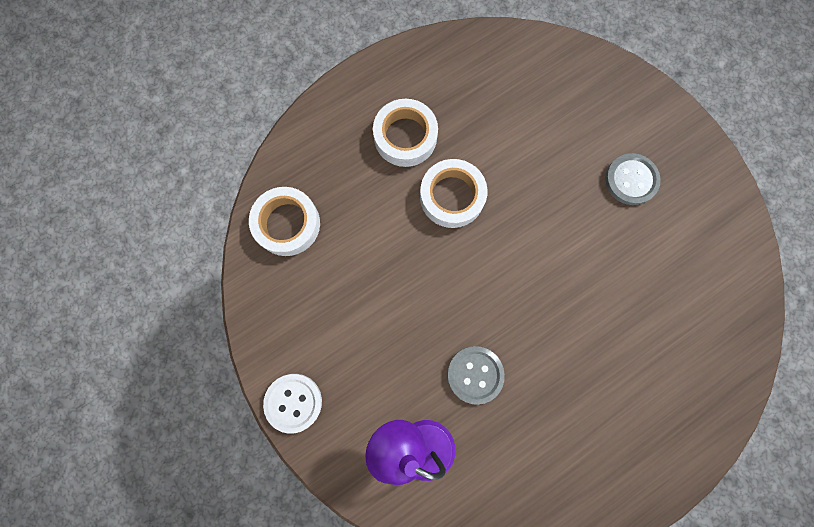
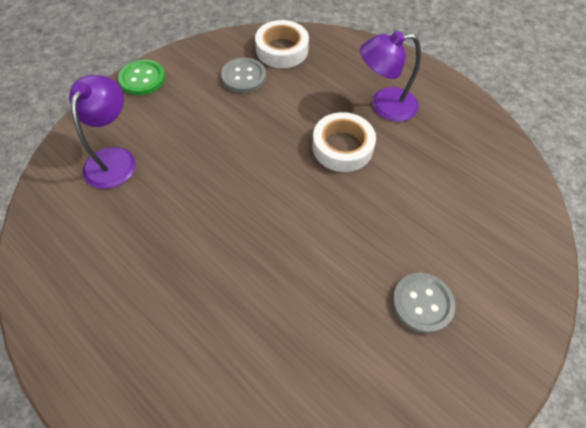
camera: 75 degrees right, 20 degrees down
white button [263,374,322,434] -> green button [118,60,165,95]
white tape [373,99,438,167] -> purple lamp [360,31,421,122]
grey button [447,346,505,405] -> grey button moved to [221,58,266,93]

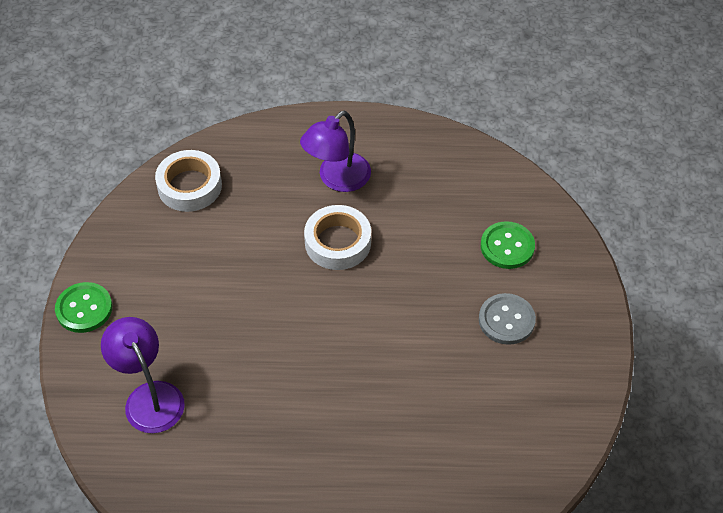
camera: 40 degrees left, 5 degrees down
grey button [221,58,266,93] -> none
none -> green button [481,221,535,269]

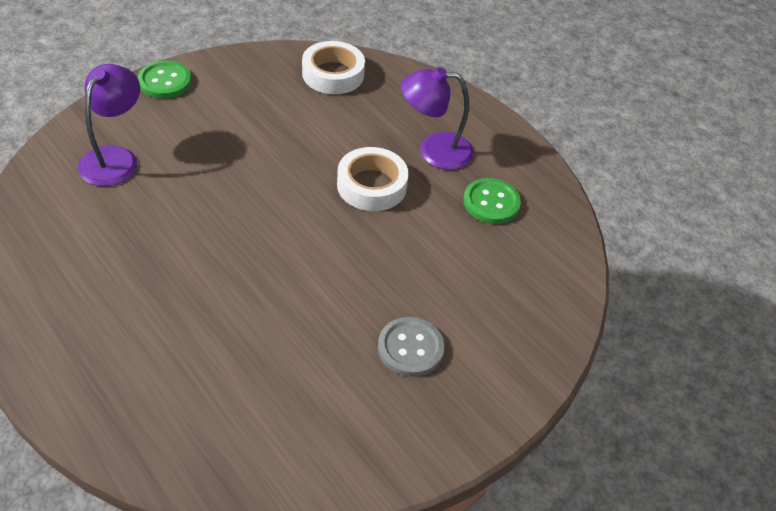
camera: 45 degrees right, 5 degrees down
green button [481,221,535,269] -> green button moved to [464,178,521,224]

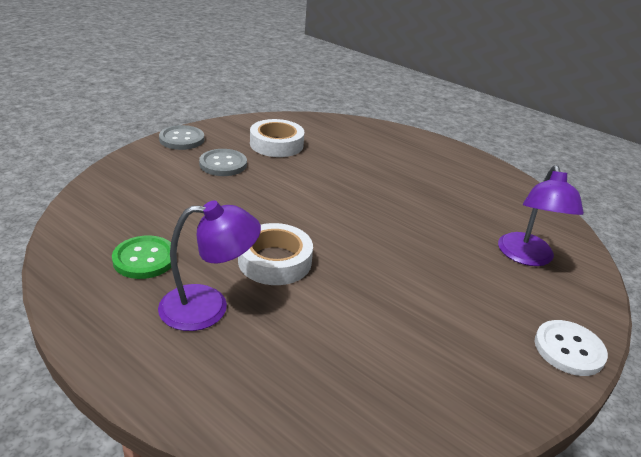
camera: 170 degrees right, 15 degrees down
green button [138,61,192,98] -> white button [535,320,608,376]
white tape [302,41,365,94] -> white tape moved to [250,119,304,157]
none -> grey button [159,125,204,150]

